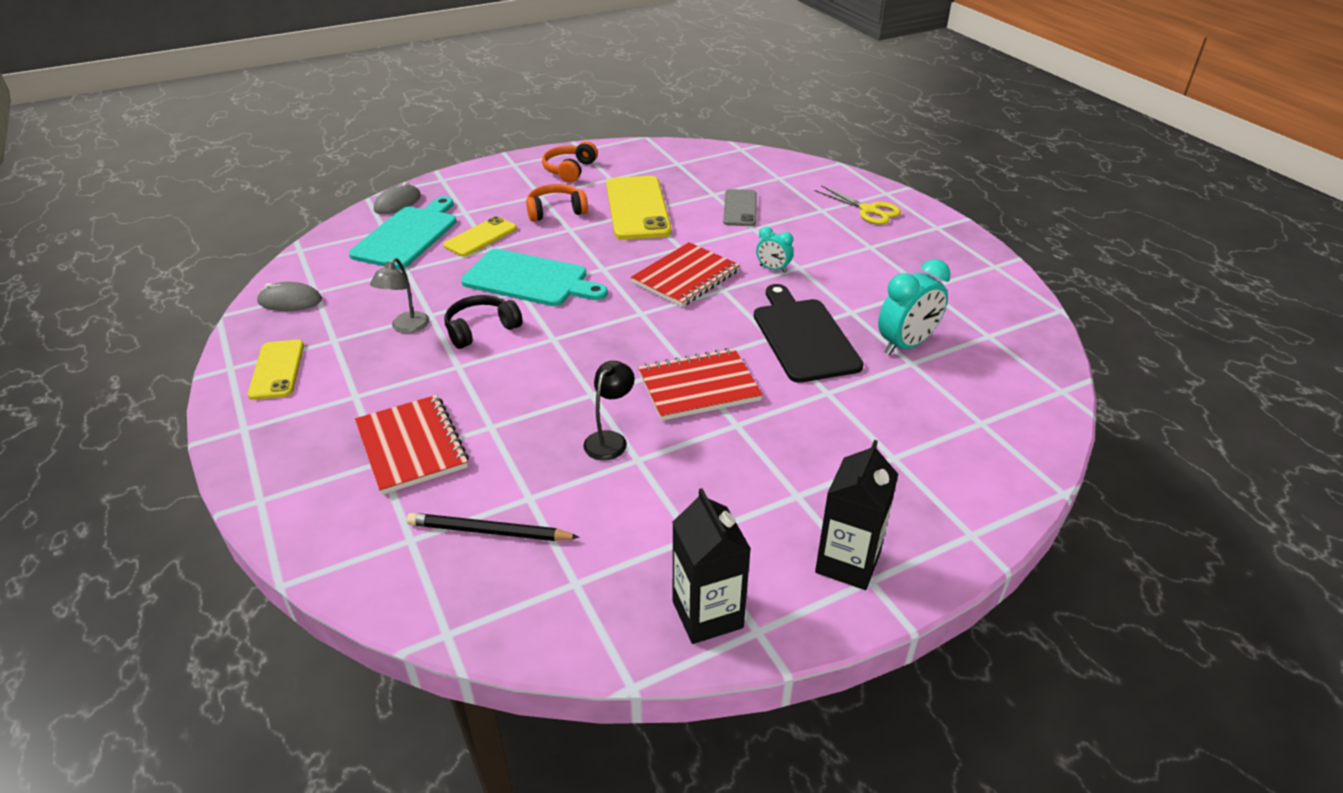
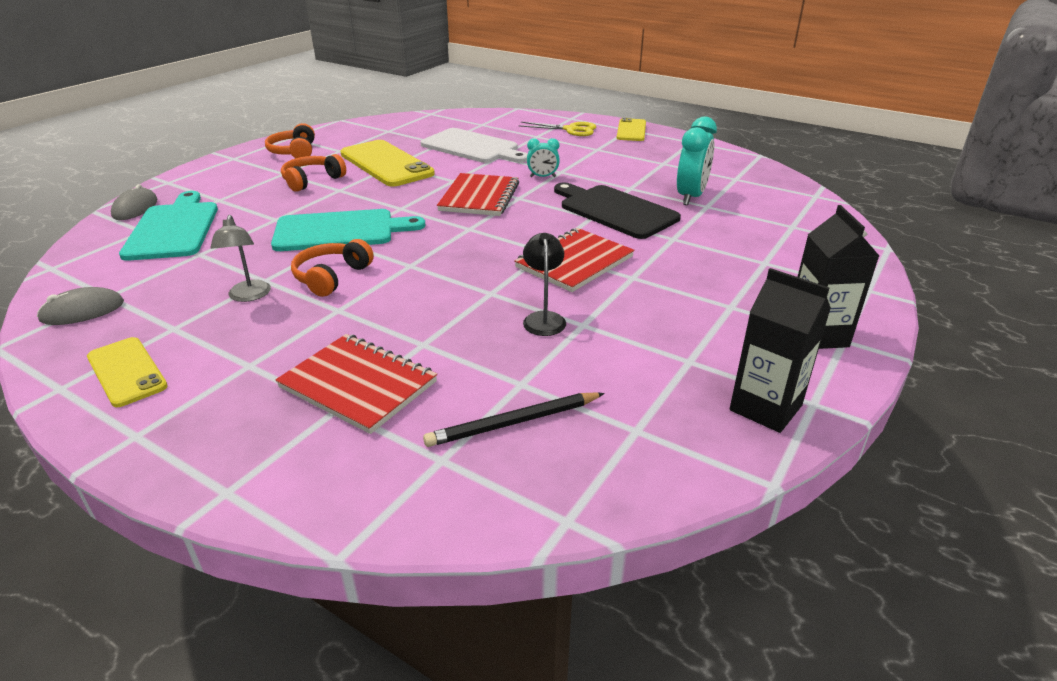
camera: 30 degrees left, 5 degrees down
yellow phone [443,216,517,257] -> yellow phone moved to [617,118,646,141]
black headphones [444,295,523,349] -> orange headphones [291,239,374,297]
grey phone [723,189,757,226] -> white cutting board [421,128,528,163]

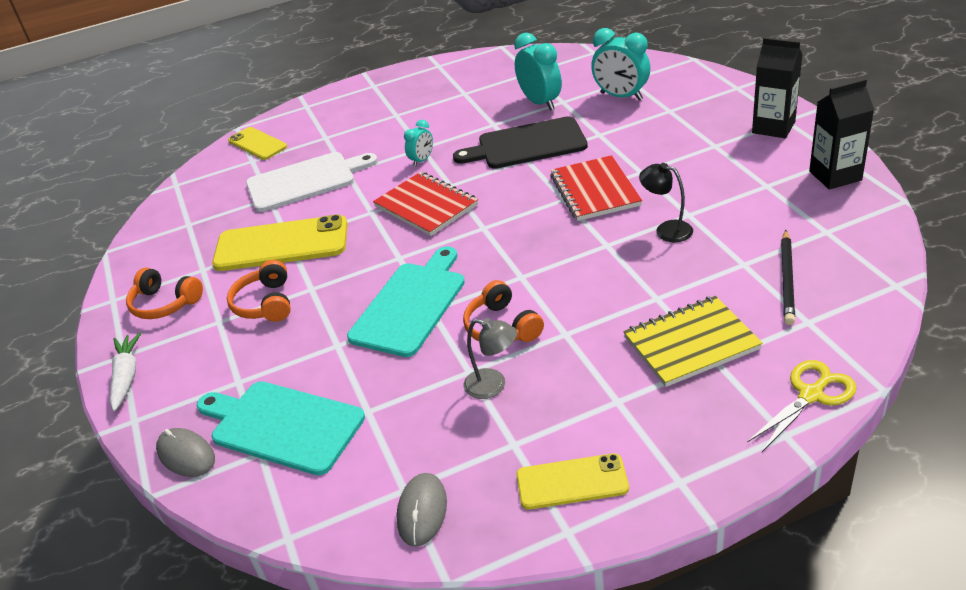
camera: 50 degrees left, 5 degrees up
red notebook [275,334,437,434] -> yellow notebook [623,296,763,387]
yellow scissors [519,122,596,136] -> yellow scissors moved to [747,360,857,452]
yellow phone [617,118,646,141] -> yellow phone moved to [228,127,287,160]
none -> white carrot [110,332,141,411]
none -> turquoise clock [591,28,650,101]

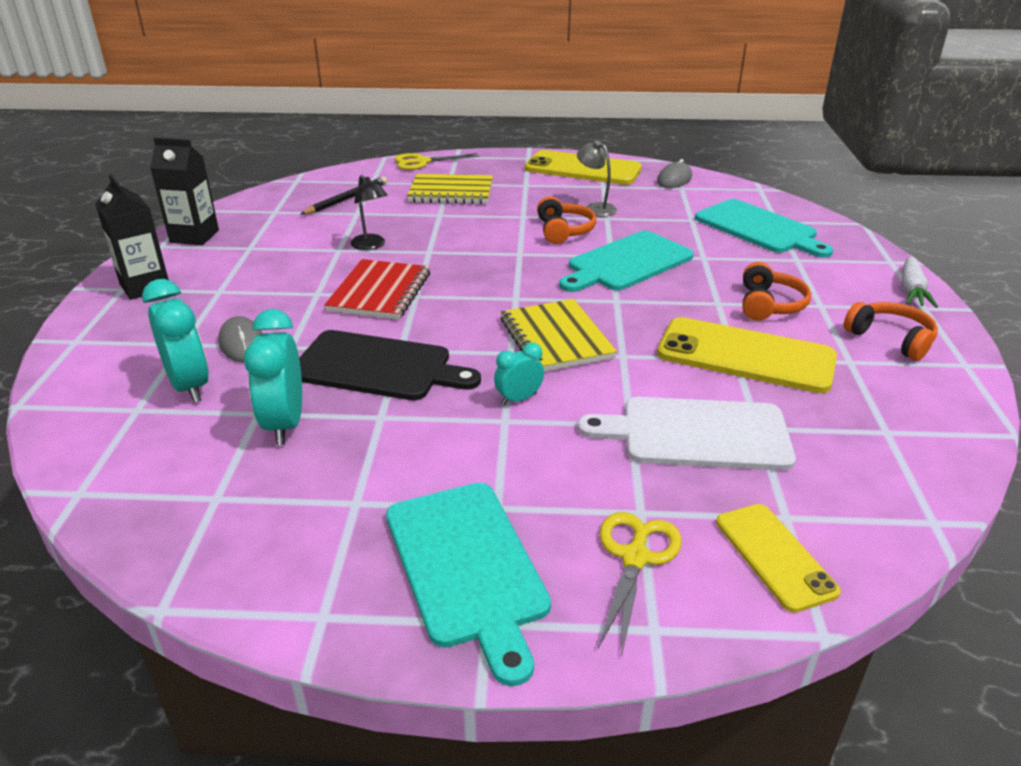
camera: 160 degrees left, 5 degrees down
grey mouse [156,428,215,477] -> grey mouse moved to [218,316,263,362]
red notebook [373,172,478,236] -> yellow notebook [500,299,617,372]
yellow phone [516,453,629,509] -> yellow phone [525,150,642,185], size x1.71
none -> turquoise cutting board [386,483,551,686]
none -> yellow scissors [598,512,682,653]

